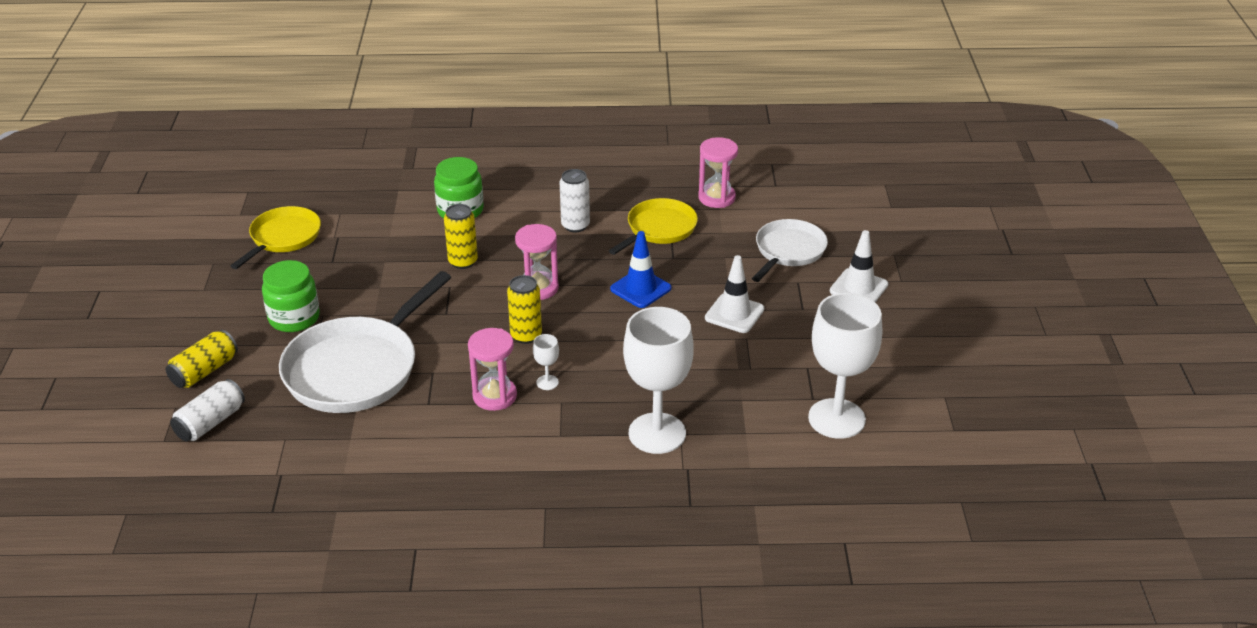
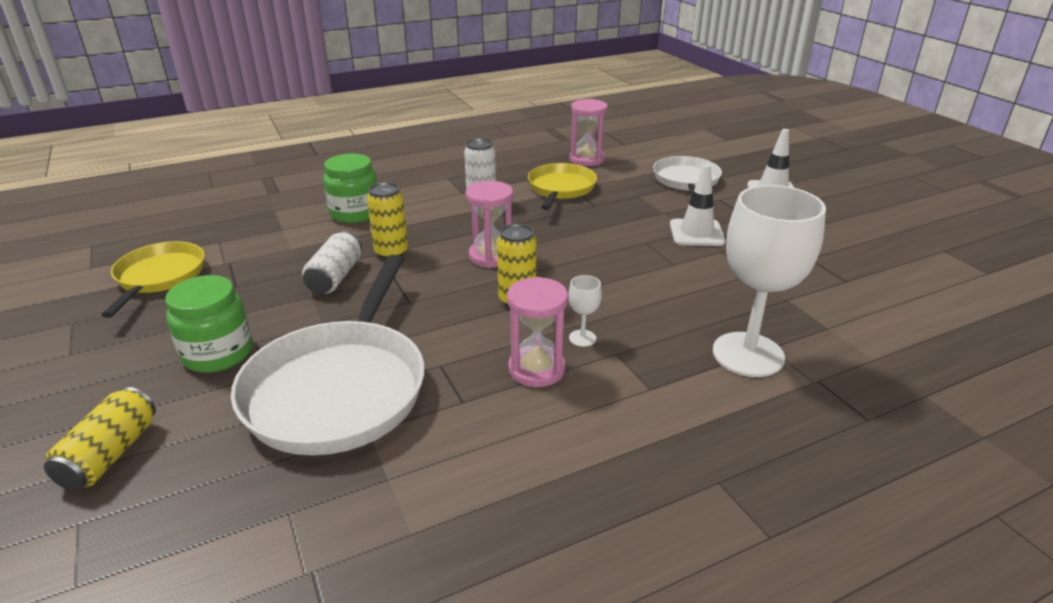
camera: 25 degrees left, 5 degrees down
white can [170,379,245,442] -> white can moved to [302,231,362,294]
blue traffic cone [610,231,671,308] -> none
white goblet [808,293,882,439] -> none

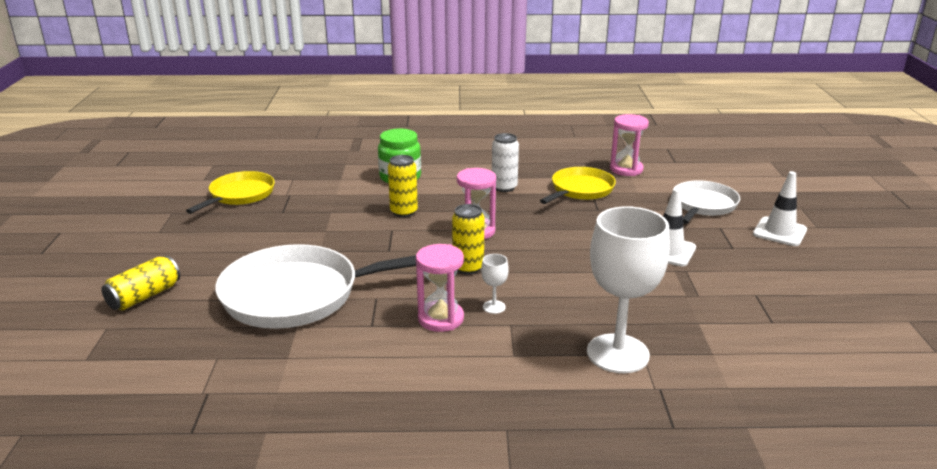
camera: 25 degrees right, 5 degrees down
green jar [165,275,253,373] -> none
white pan [231,255,425,455] -> white pan turned 45 degrees clockwise [215,244,416,329]
white can [302,231,362,294] -> none

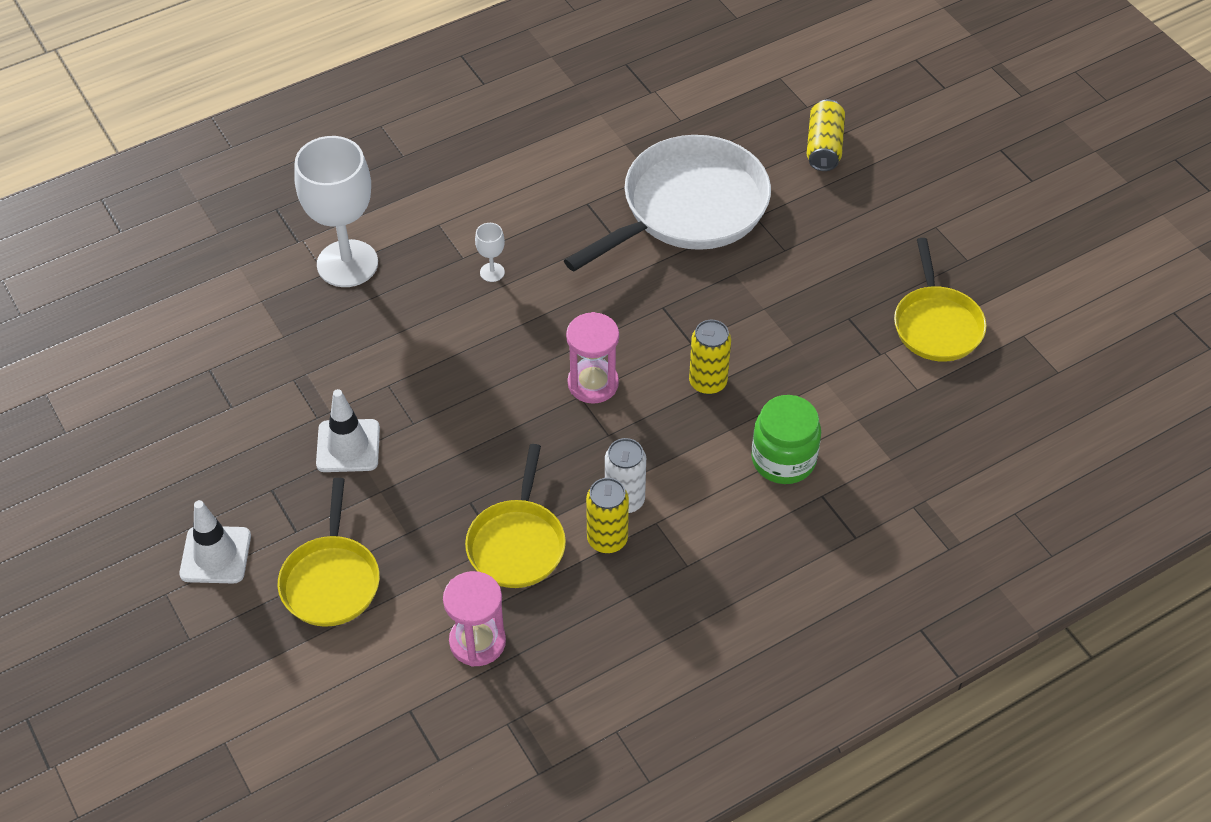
camera: 150 degrees right, 25 degrees up
pink hourglass [416,244,464,332] -> none
yellow can [452,204,484,274] -> yellow can moved to [586,478,629,553]
white pan [672,180,740,224] -> yellow pan [278,478,380,627]

